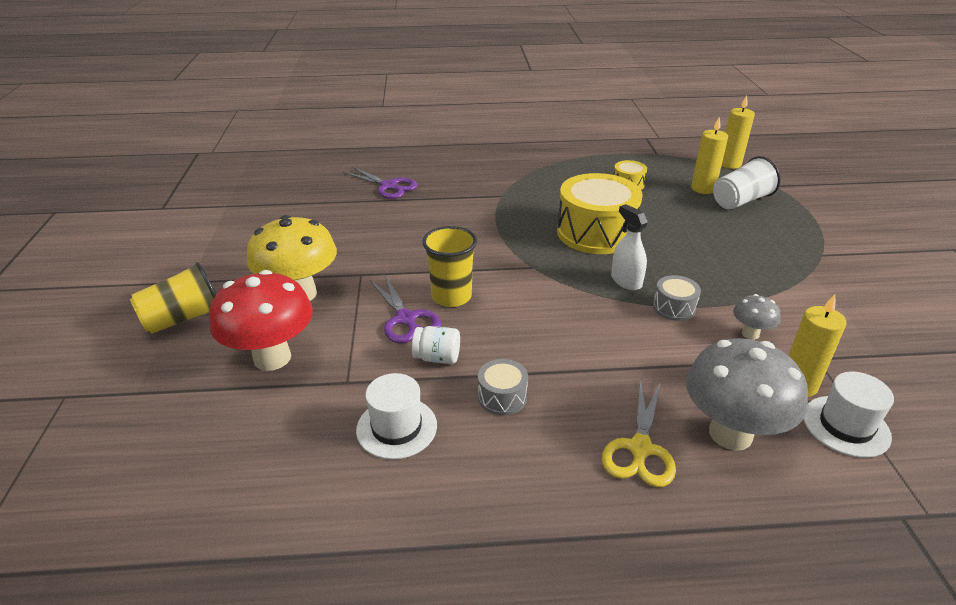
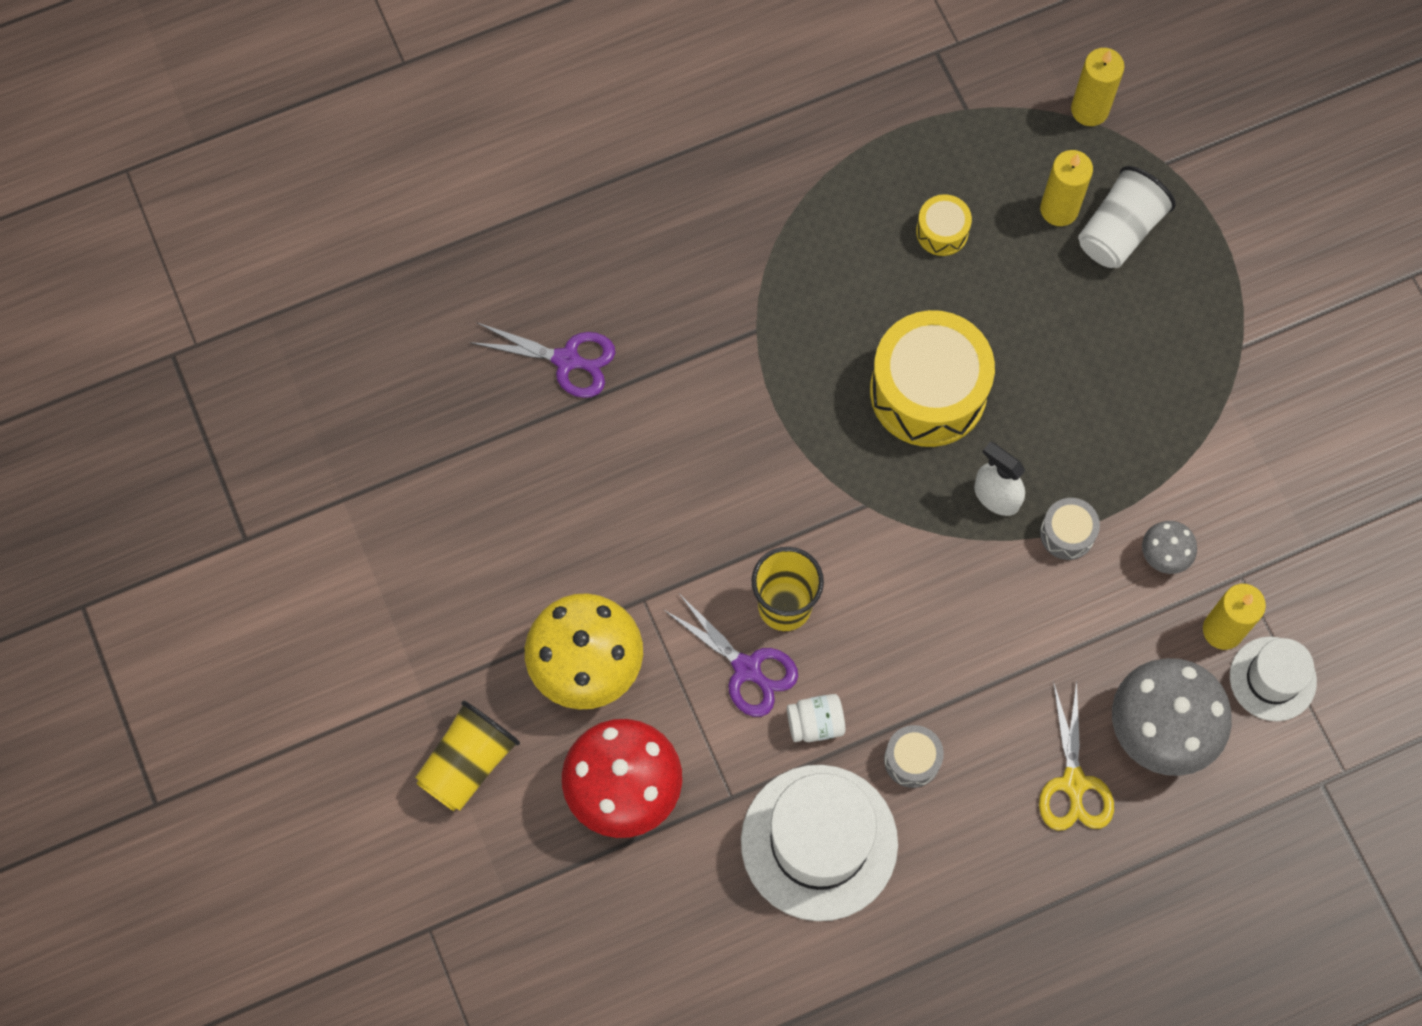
camera: 20 degrees left, 35 degrees up
white hat [356,373,437,459] -> white hat [741,765,898,921], size x1.77

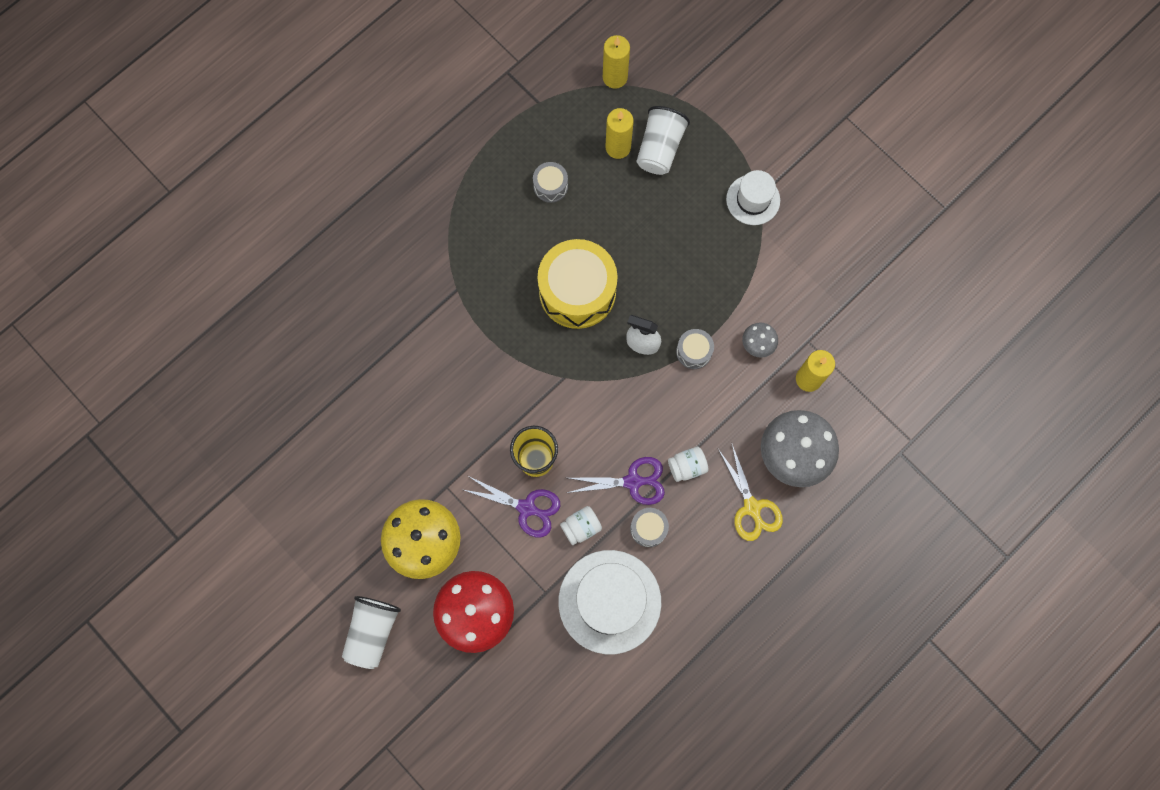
camera: 20 degrees left, 5 degrees up
yellow cup [415,701,520,811] -> white cup [342,596,401,669]
purple scissors [470,323,615,398] -> purple scissors moved to [567,457,665,505]
yellow drum [916,194,972,256] -> grey drum [533,162,568,203]
white hat [1230,636,1317,721] -> white hat moved to [726,170,780,225]
none -> white jar [668,447,709,482]

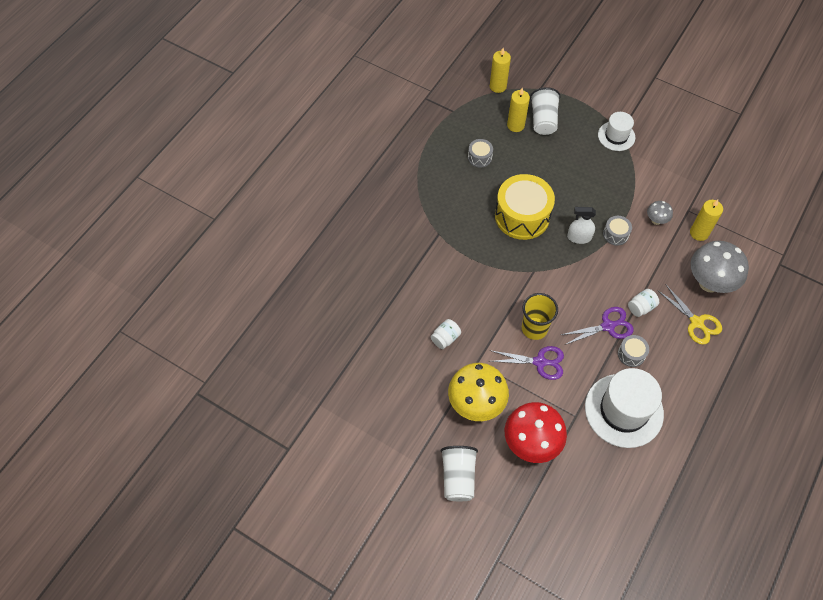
camera: 15 degrees left, 15 degrees down
white jar [560,506,602,545] -> white jar moved to [431,319,461,349]

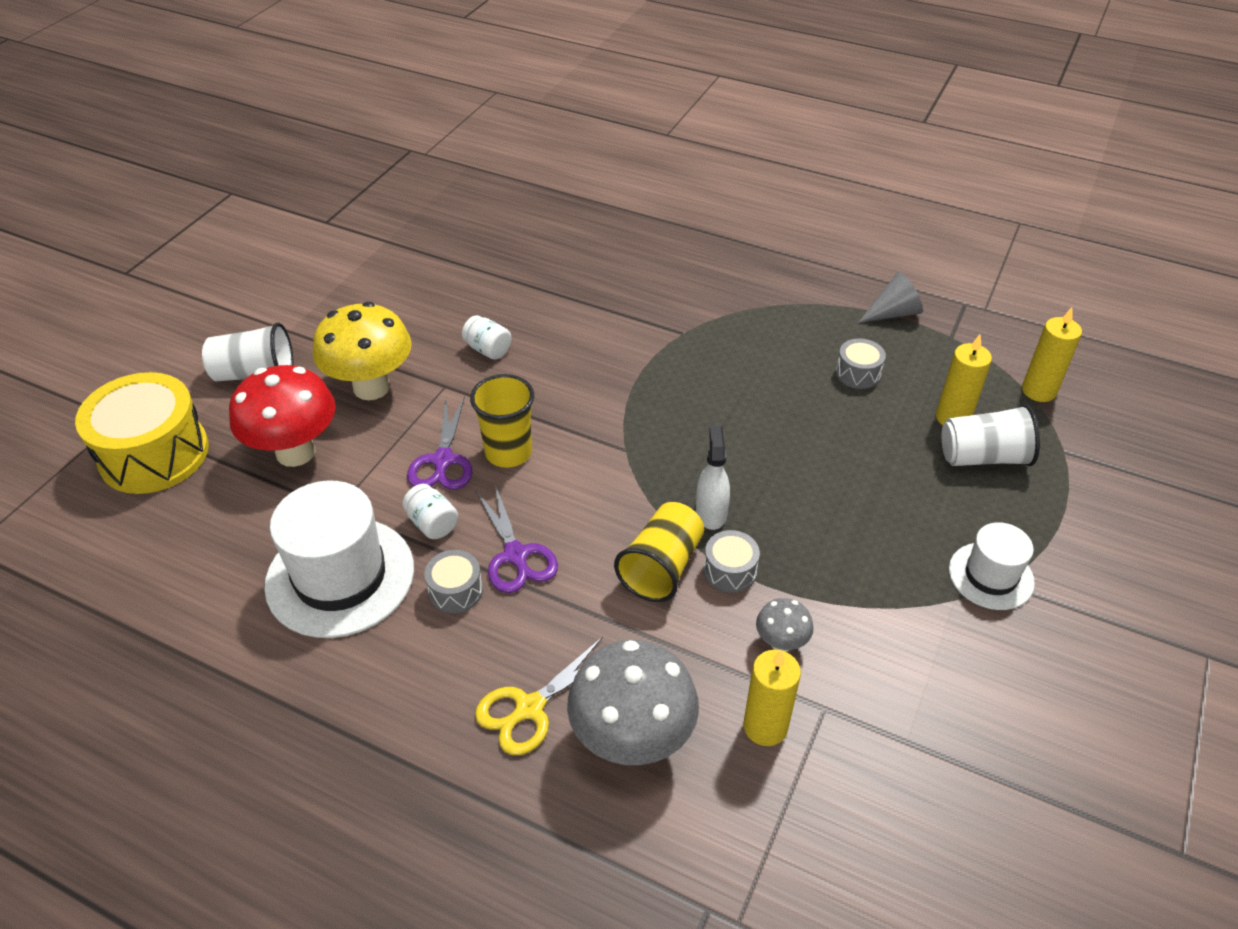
camera: 85 degrees right, 15 degrees down
yellow drum [495,174,555,240] -> yellow drum moved to [75,372,209,494]
white jar [628,289,659,317] -> white jar moved to [402,484,458,539]
none -> yellow cup [614,502,704,602]
none -> grey cone [858,272,923,323]

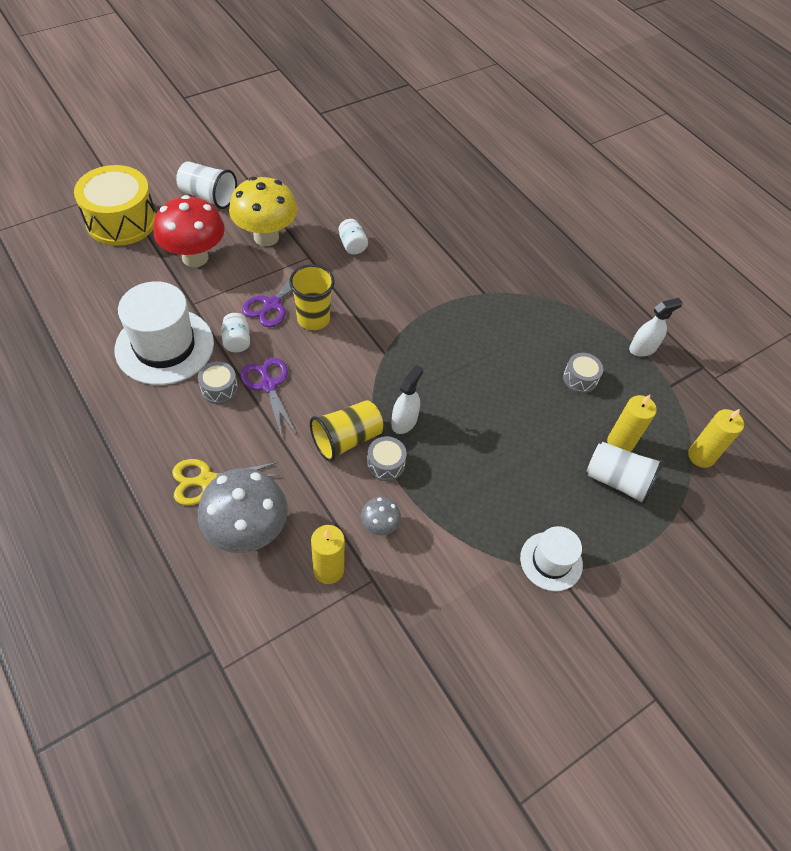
camera: 25 degrees right, 10 degrees up
purple scissors [476,485,558,593] -> purple scissors turned 150 degrees clockwise [240,358,297,438]
grey cone [858,272,923,323] -> white spray bottle [629,298,683,357]

